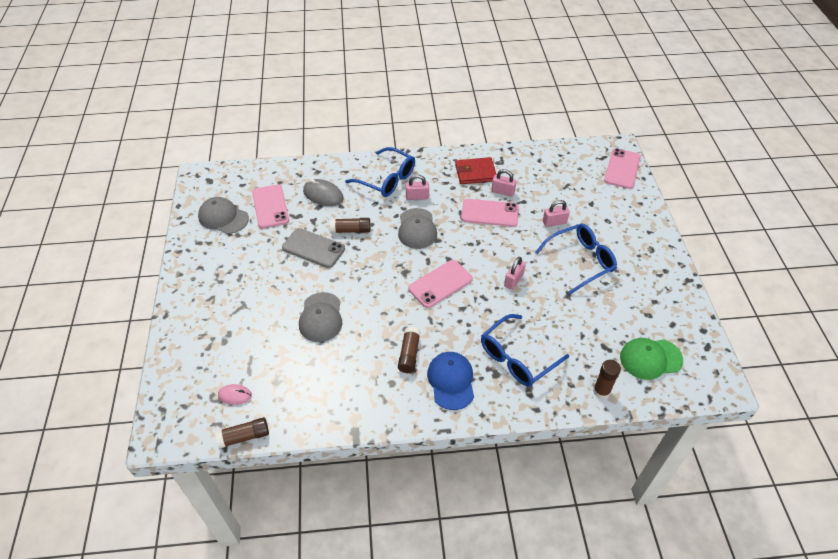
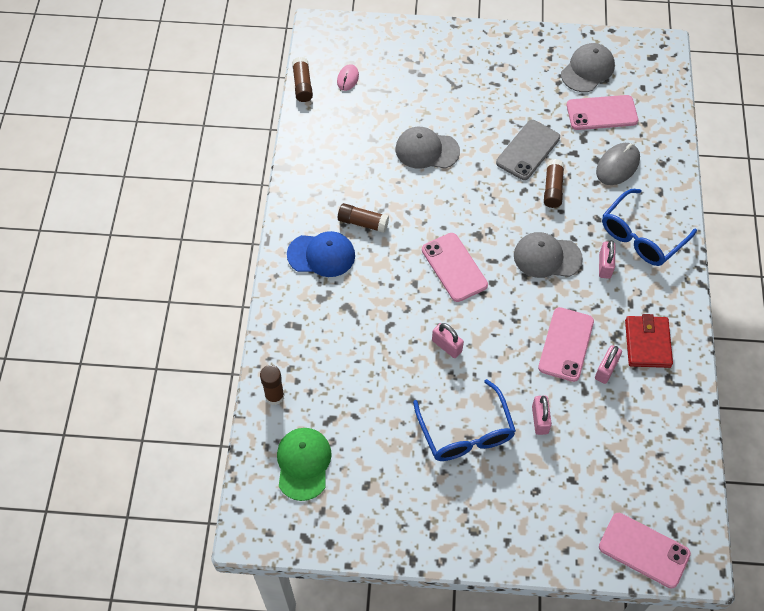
camera: 100 degrees right, 10 degrees up
blue glasses [481,314,569,386] -> none

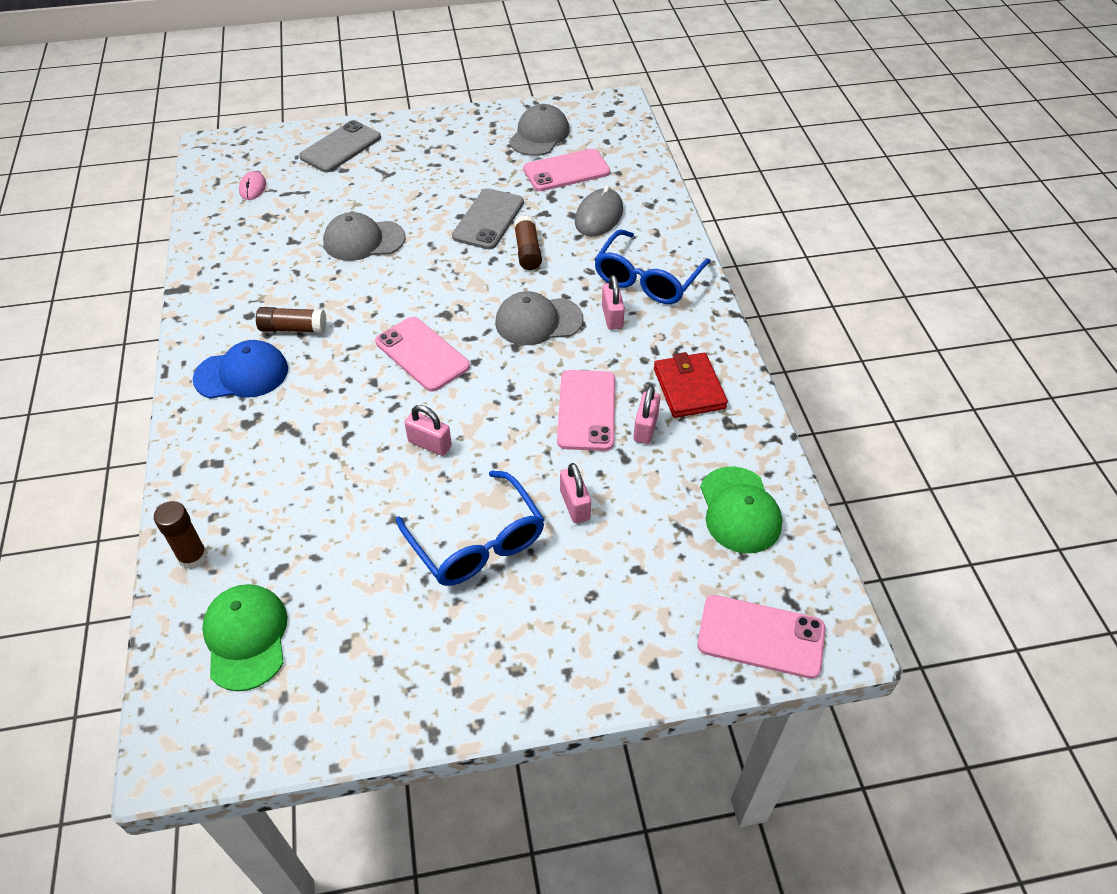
camera: 15 degrees left, 10 degrees down
brown glue stick [292,57,313,102] -> none
none -> grey phone [299,120,381,172]
none -> green cap [700,466,782,553]

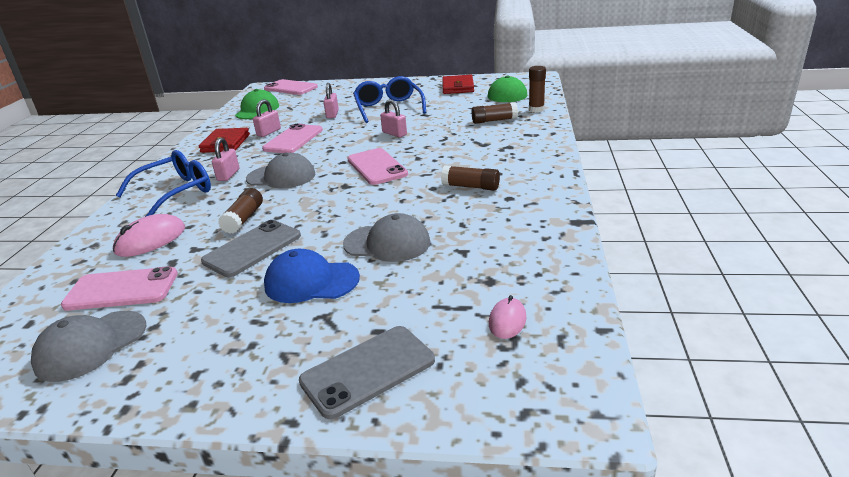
camera: 160 degrees left, 20 degrees down
blue cap [193,340,288,399] -> blue cap moved to [264,249,360,303]
grey mouse [575,185,623,237] -> pink mouse [113,214,185,257]
none -> red wallet [442,75,474,94]
none -> brown glue stick [472,102,518,124]

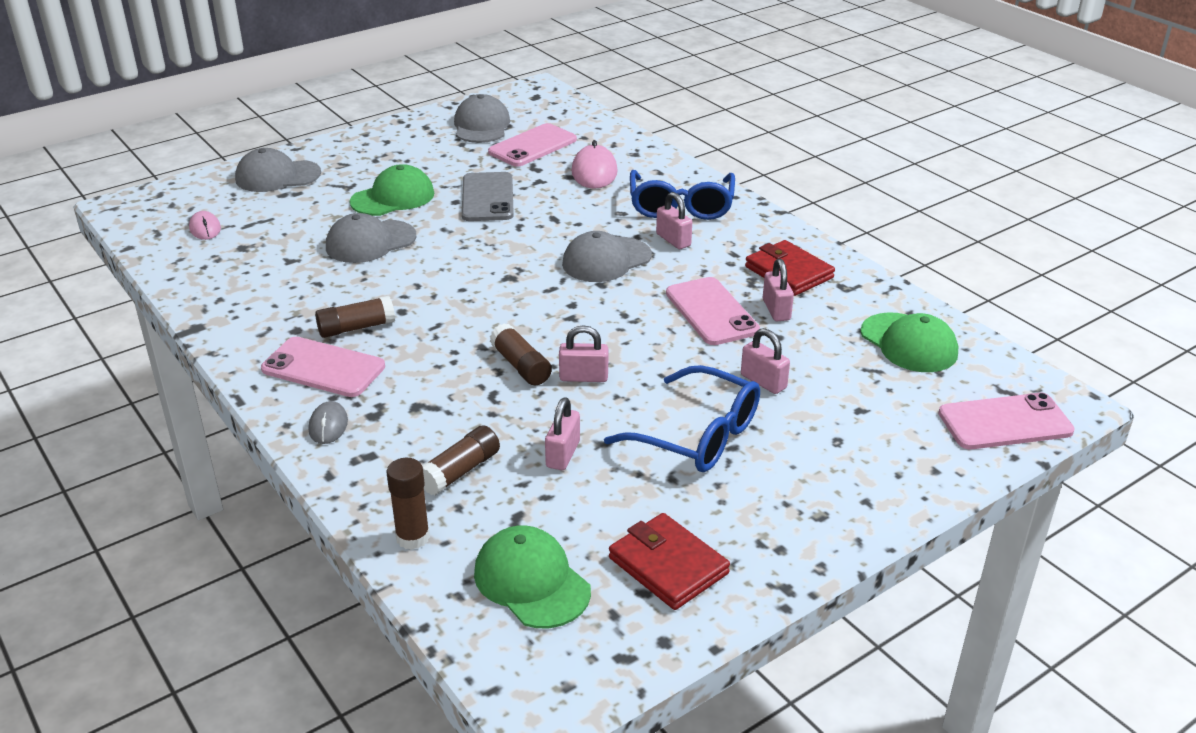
camera: 135 degrees right, 5 degrees up
brown glue stick [218,188,263,234] -> brown glue stick moved to [490,323,552,385]
blue cap [264,249,360,303] -> green cap [350,164,434,216]
grey phone [299,326,435,419] -> grey cap [235,148,321,192]
pink phone [348,148,408,185] -> pink phone moved to [261,337,385,397]
none -> grey mouse [309,401,348,444]
none -> pink padlock [545,397,580,470]

